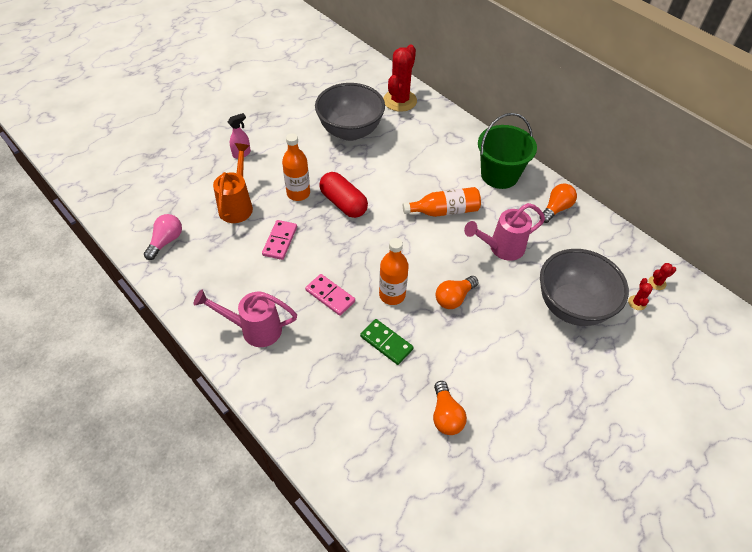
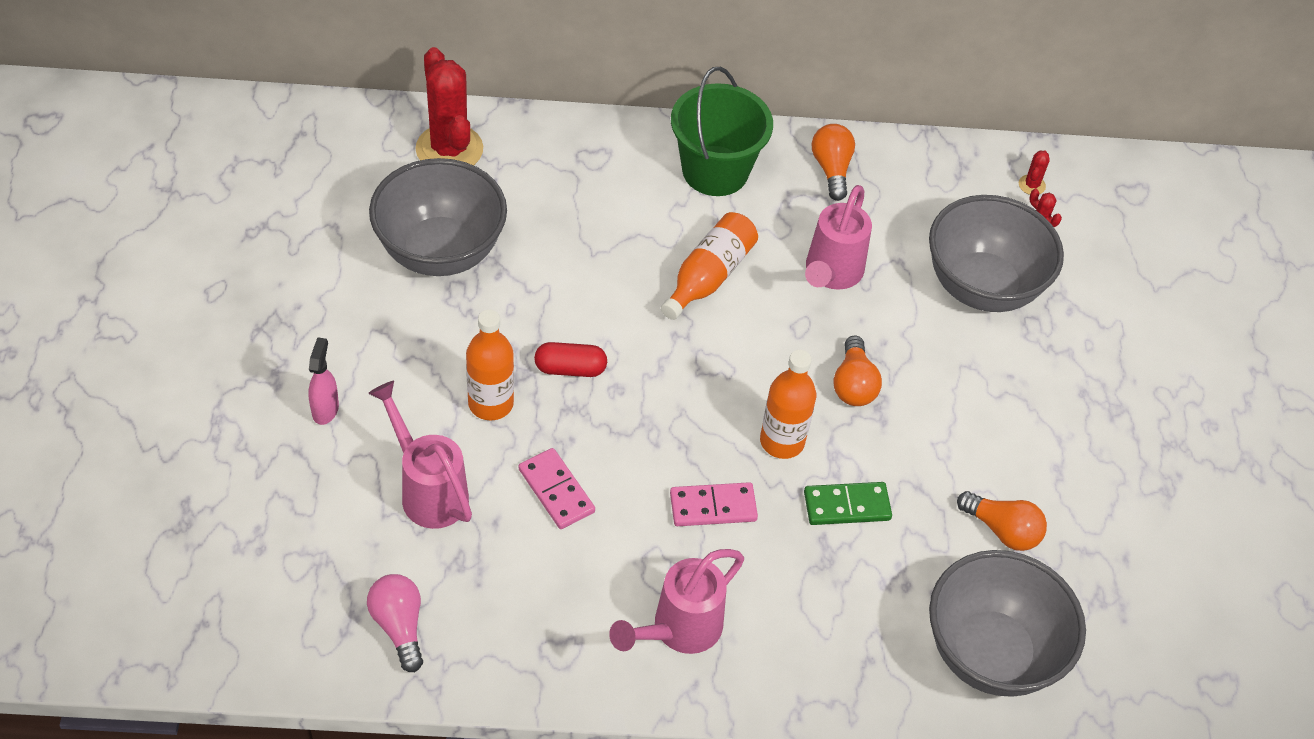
camera: 50 degrees left, 0 degrees up
orange watering can [213,143,253,223] -> pink watering can [368,381,472,529]
red capsule [319,172,368,218] -> red capsule [534,342,607,377], size x0.65
none -> grey bowl [929,550,1086,697]

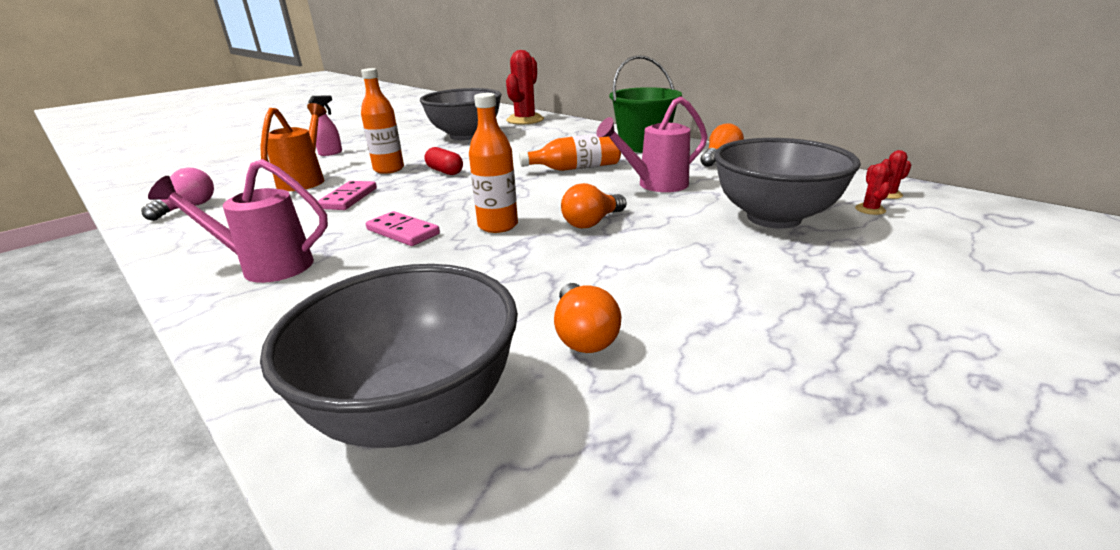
camera: 50 degrees right, 25 degrees down
pink watering can [368,381,472,529] -> orange watering can [260,103,327,191]
green domino [804,482,892,525] -> none

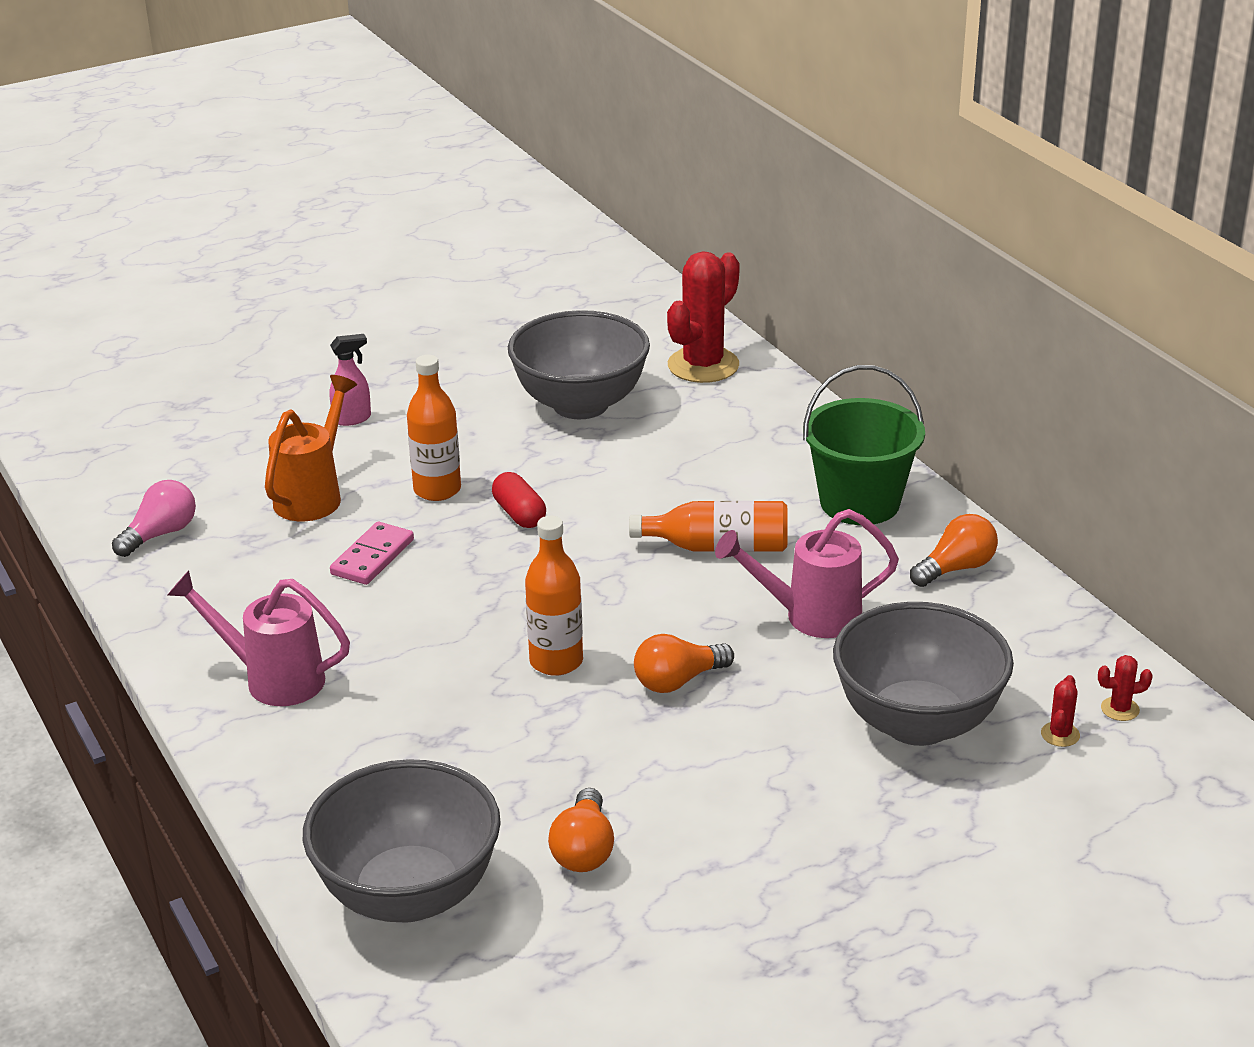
camera: 15 degrees right, 5 degrees up
pink domino [366,211,440,246] -> none

